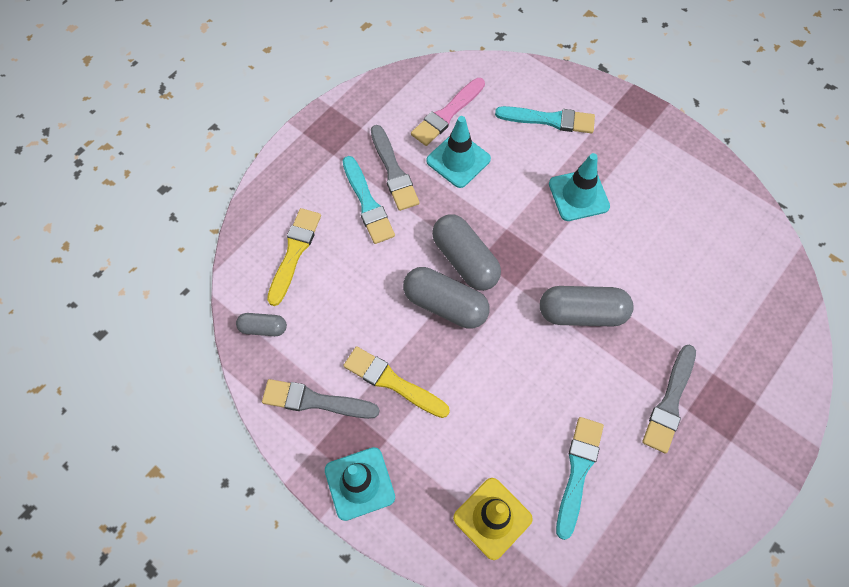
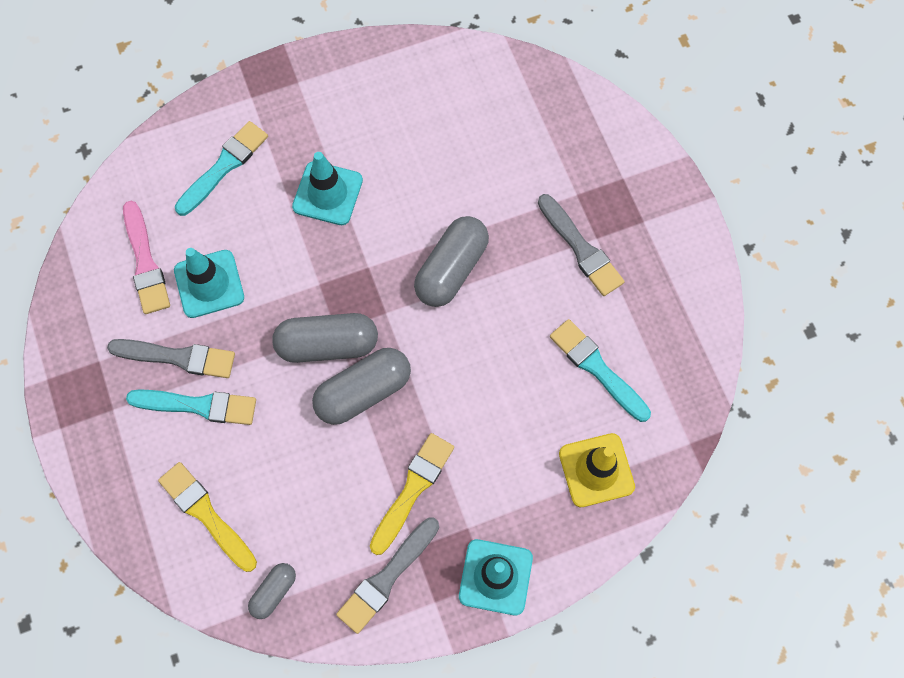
camera: 60 degrees left, 5 degrees up
yellow brush [343,346,450,418] -> yellow brush turned 150 degrees clockwise [370,433,454,555]

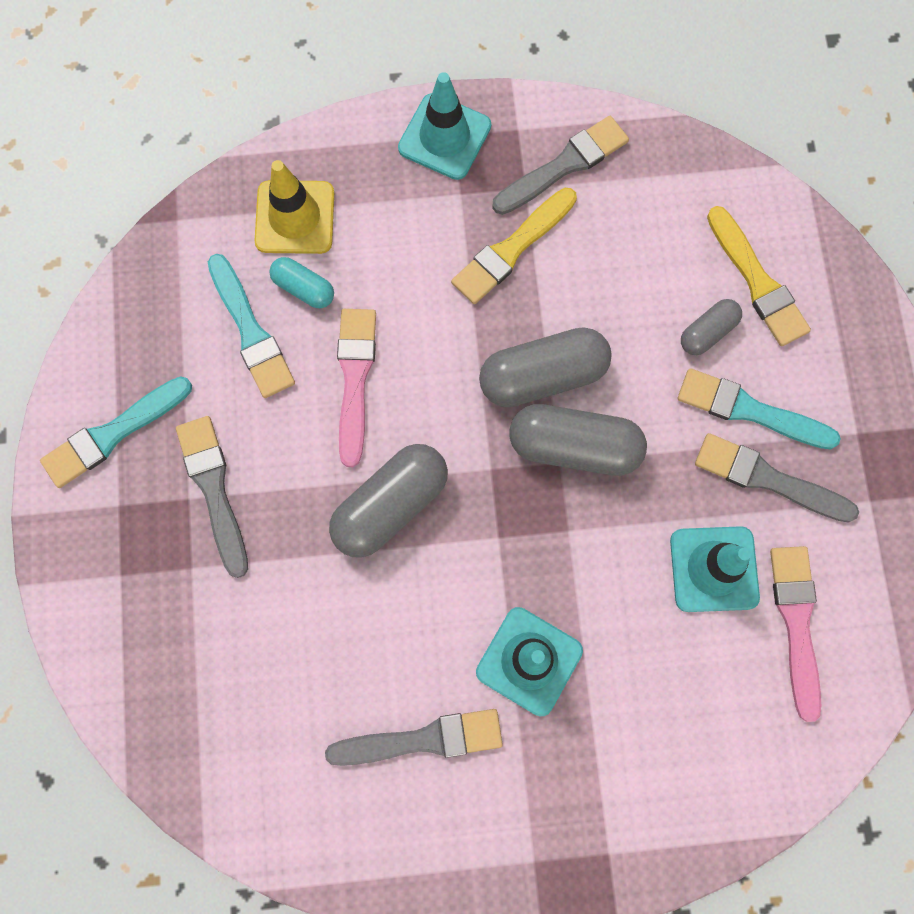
camera: 165 degrees left, 5 degrees up
turquoise brush [175,121,268,216] -> turquoise brush moved to [40,376,192,488]
grey capsule [248,563,296,619] -> grey capsule moved to [681,299,742,355]
none -> turquoise capsule [269,257,334,308]
none -> grey brush [325,709,503,766]
none -> pink brush [337,309,376,467]

